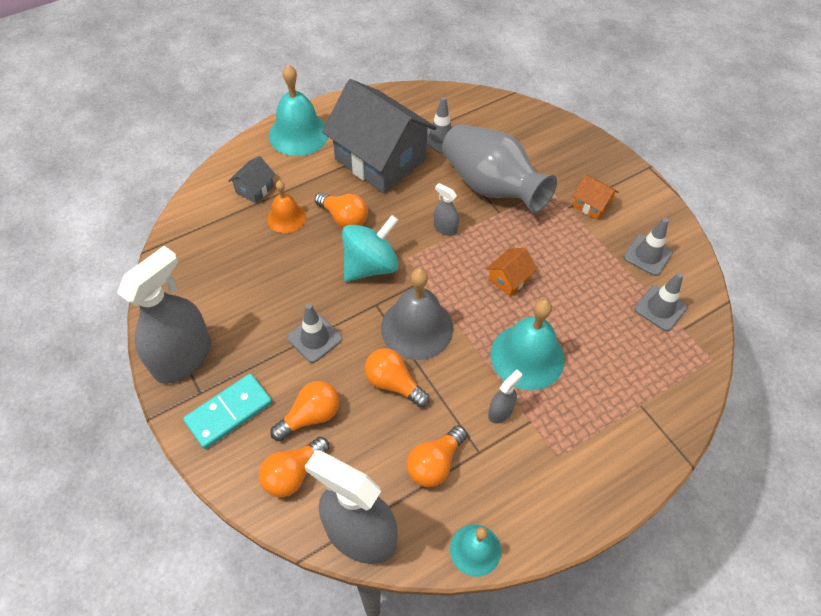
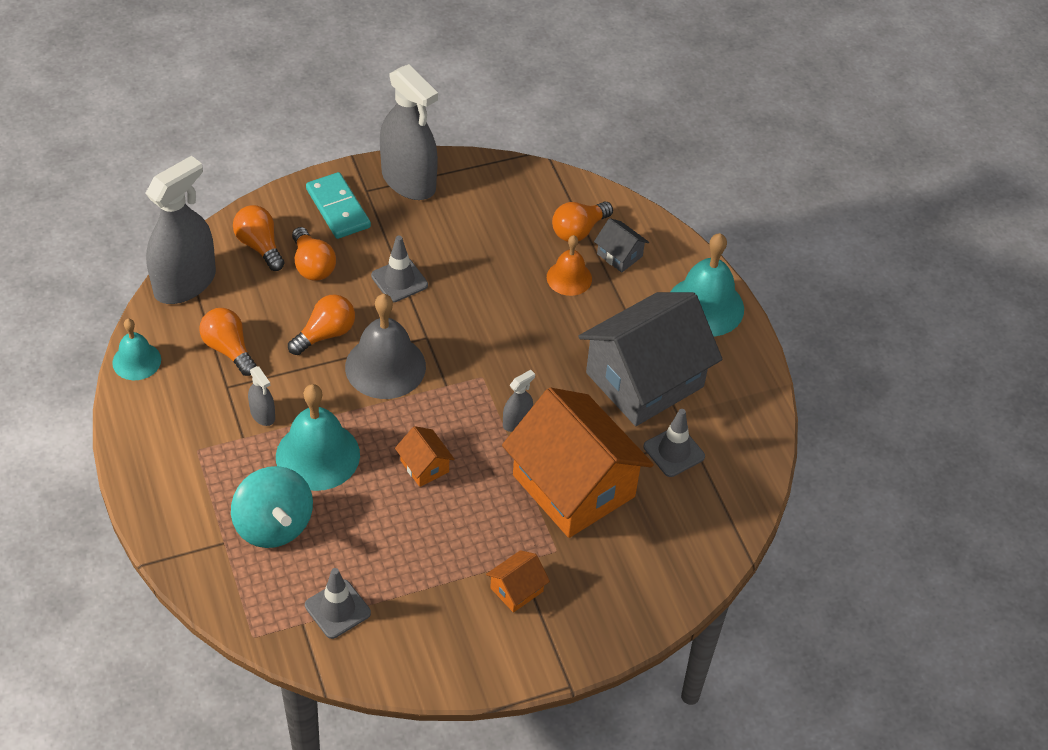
camera: 100 degrees right, 5 degrees down
orange light bulb [315,192,368,228] -> orange light bulb moved to [552,201,613,242]
turquoise spinning top [342,215,399,282] -> turquoise spinning top moved to [231,466,313,548]
grey vase [442,124,557,213] -> orange house [502,387,654,538]
grey traffic cone [624,218,673,276] -> none

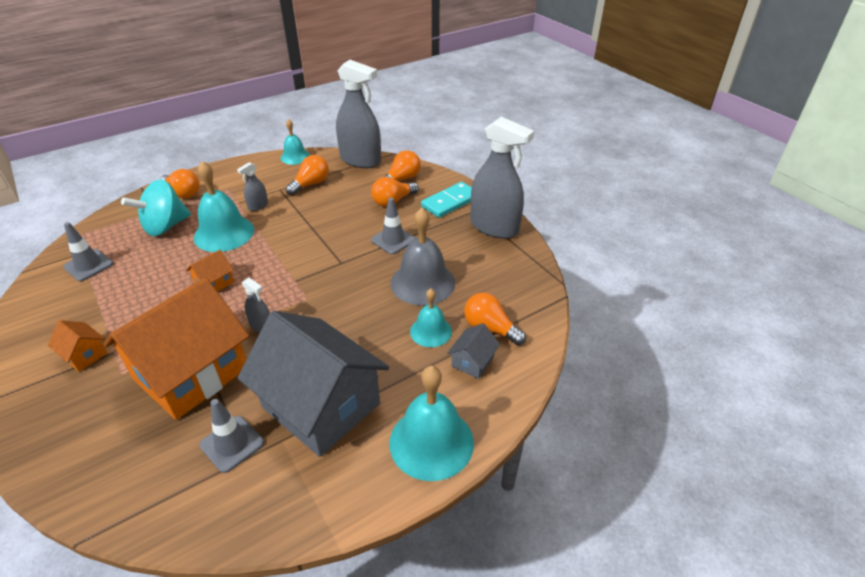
camera: 80 degrees right, 10 degrees down
orange light bulb [288,294,355,355] -> orange light bulb moved to [160,169,200,198]
grey bell [345,294,426,399] -> grey bell moved to [391,208,455,306]
grey spray bottle [380,64,438,200] -> grey spray bottle turned 90 degrees counterclockwise [471,117,534,238]
orange bell [547,235,592,296] -> turquoise bell [410,289,452,347]

